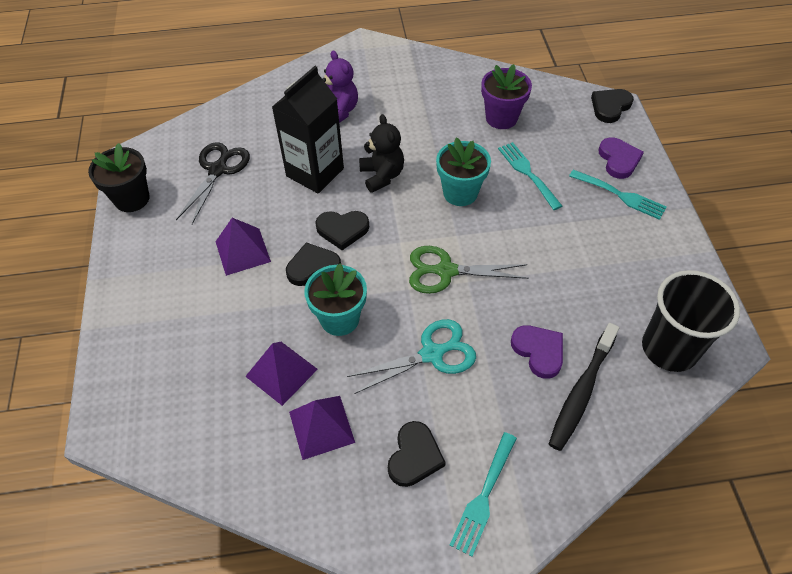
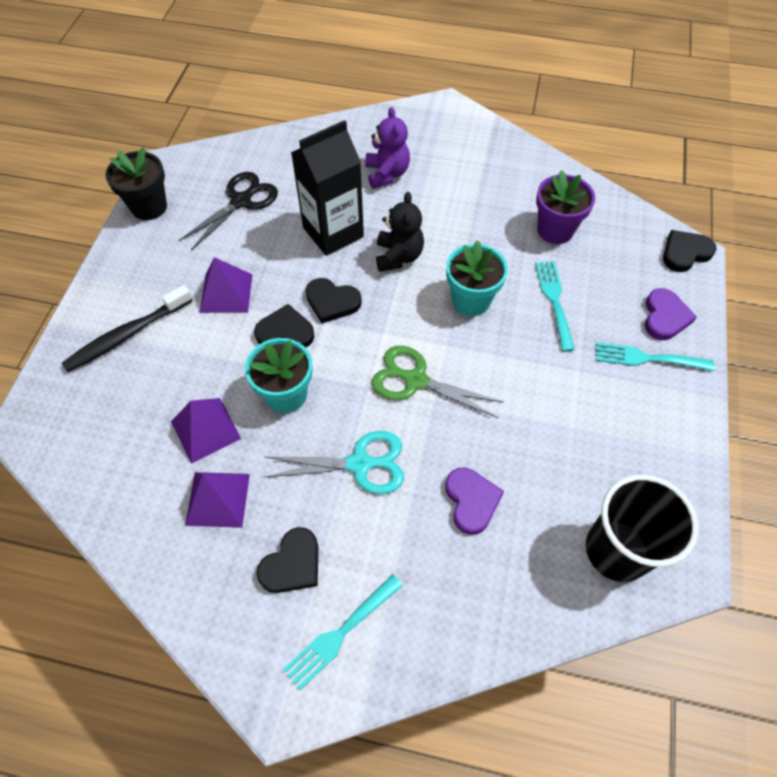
camera: 20 degrees right, 5 degrees up
black toothbrush [549,323,619,451] -> black toothbrush moved to [62,285,193,372]
turquoise fork [569,169,667,220] -> turquoise fork turned 135 degrees clockwise [596,342,715,371]

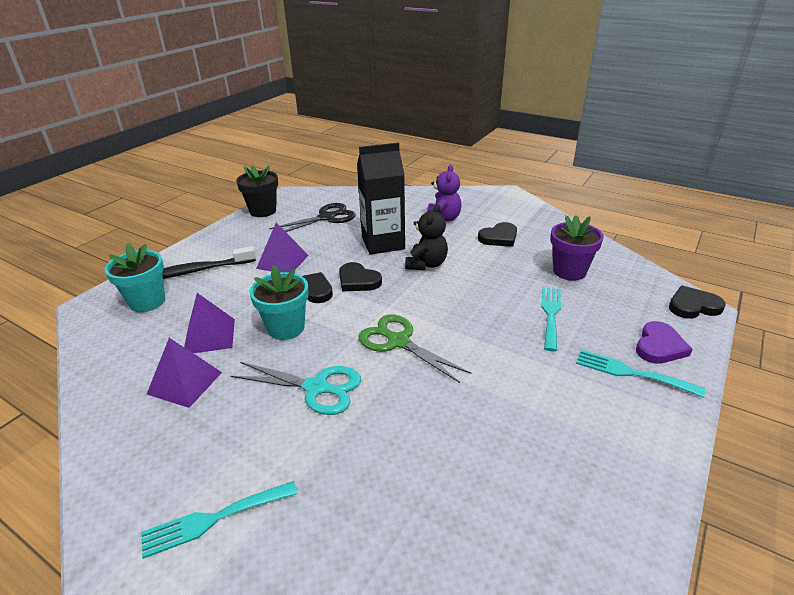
camera: 20 degrees right, 25 degrees down
black heart [256,527,318,593] -> black heart moved to [478,222,517,247]
purple heart [445,468,504,535] -> none
turquoise flower pot [446,240,508,316] -> turquoise flower pot moved to [105,243,165,312]
black cup [586,474,698,582] -> none

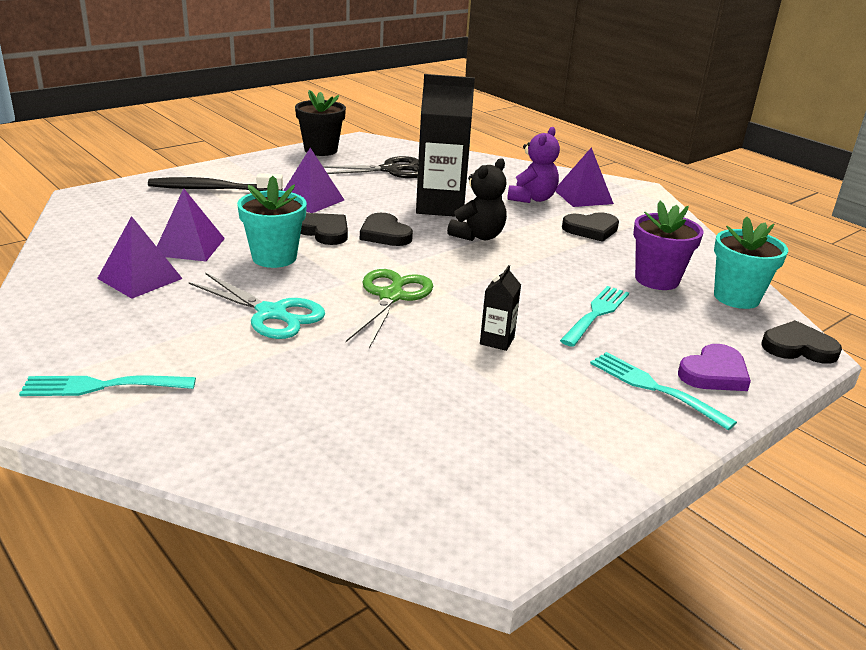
camera: 15 degrees right, 5 degrees down
turquoise flower pot [105,243,165,312] -> turquoise flower pot moved to [714,216,788,309]
green scissors [359,314,472,383] -> green scissors turned 45 degrees clockwise [346,269,433,348]
none -> black carton [480,265,521,351]
none -> purple pyramid [555,147,614,207]

